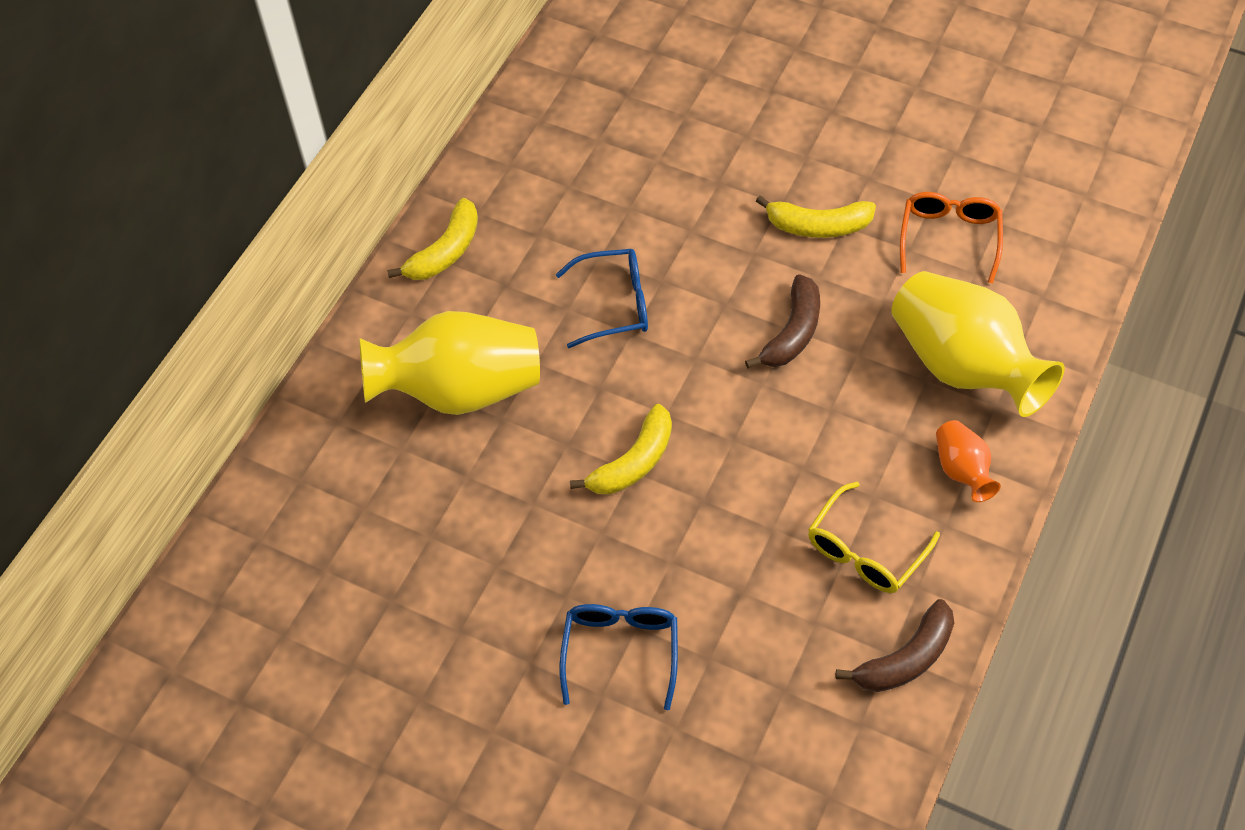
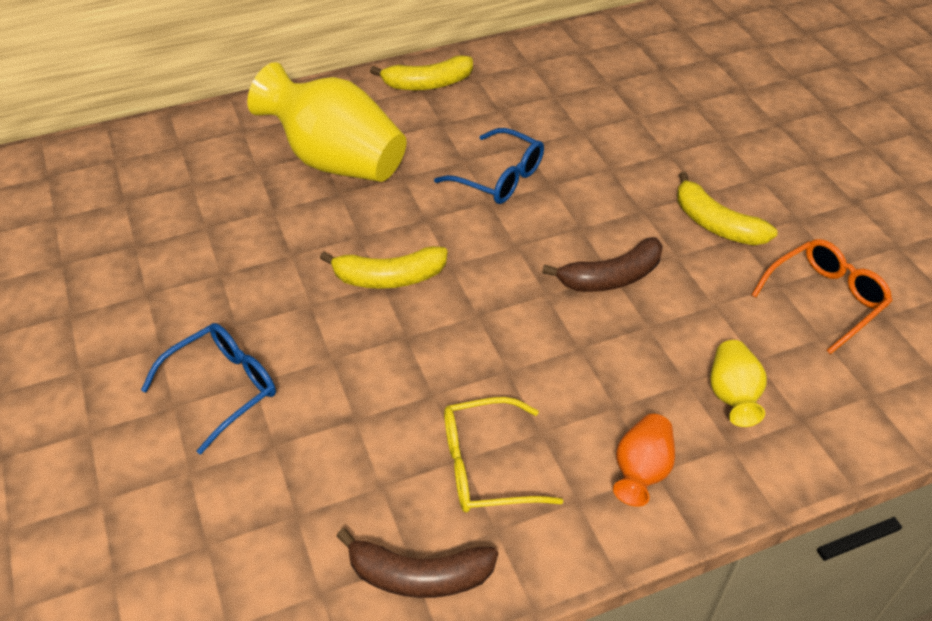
camera: 40 degrees right, 10 degrees down
yellow vase [891,271,1065,417] -> yellow vase [711,340,767,427], size x0.47

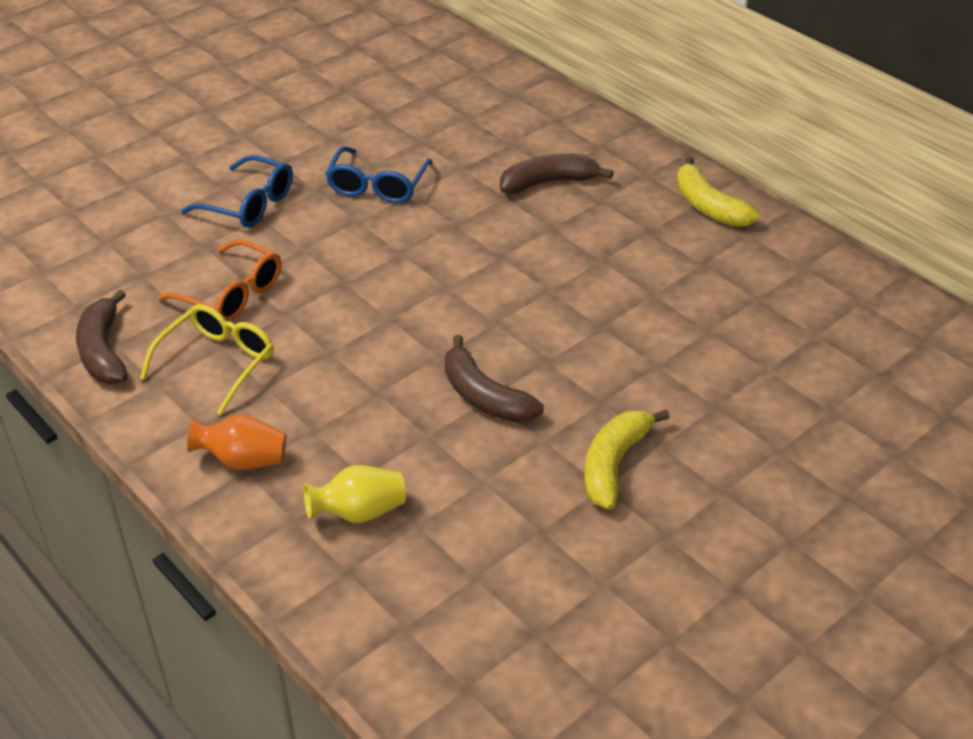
camera: 70 degrees right, 5 degrees down
yellow vase [247,62,406,182] -> brown banana [500,153,614,194]
yellow banana [320,246,448,289] -> none
blue glasses [434,128,544,204] -> blue glasses moved to [325,146,433,203]
yellow glasses [444,397,563,512] -> yellow glasses turned 60 degrees clockwise [140,304,274,415]
orange glasses [752,239,893,354] -> orange glasses moved to [158,239,281,321]

